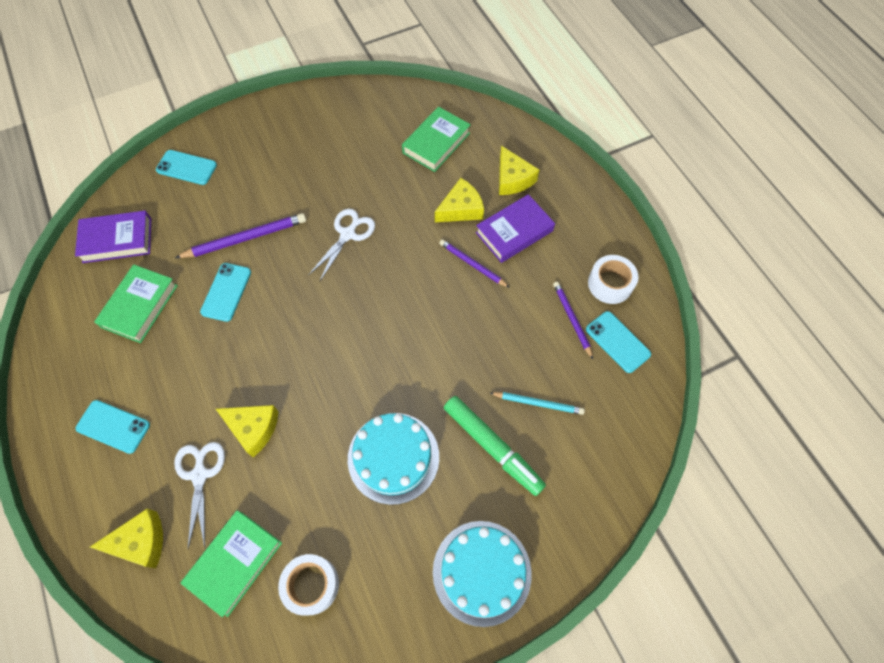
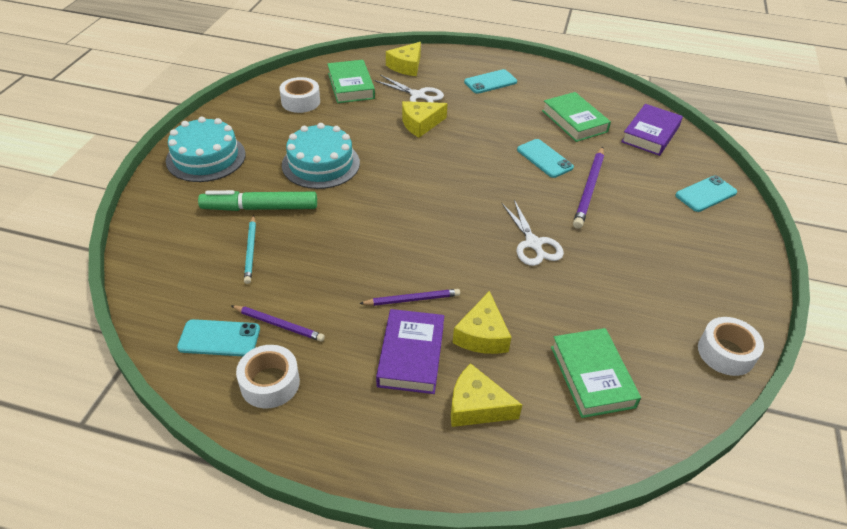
camera: 130 degrees right, 20 degrees down
turquoise pencil [490,392,585,415] -> turquoise pencil turned 60 degrees counterclockwise [244,215,256,284]
none -> white tape [698,317,764,376]

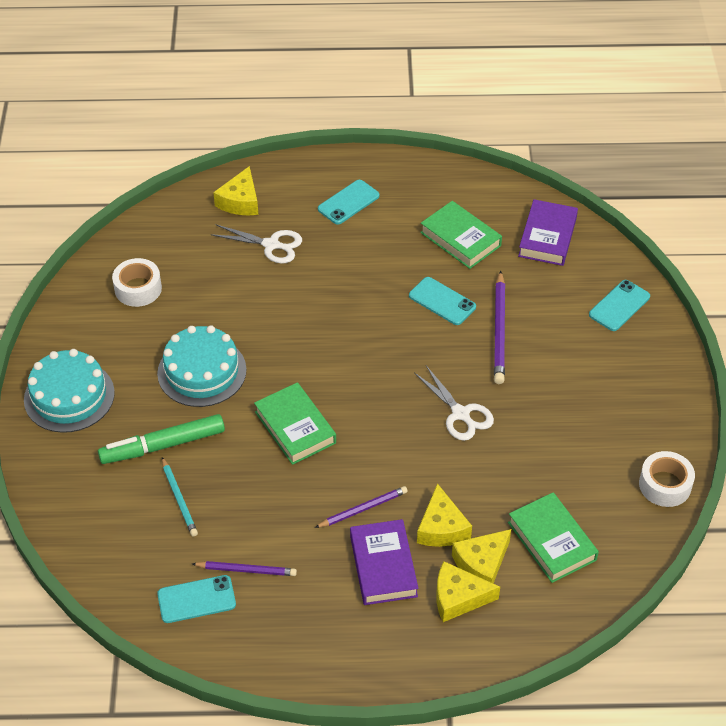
camera: 15 degrees left, 5 degrees up
white tape [236,345,300,409] -> none
green book [327,60,375,103] -> green book moved to [254,382,336,465]
yellow cheese [402,101,448,137] -> yellow cheese moved to [452,529,511,583]

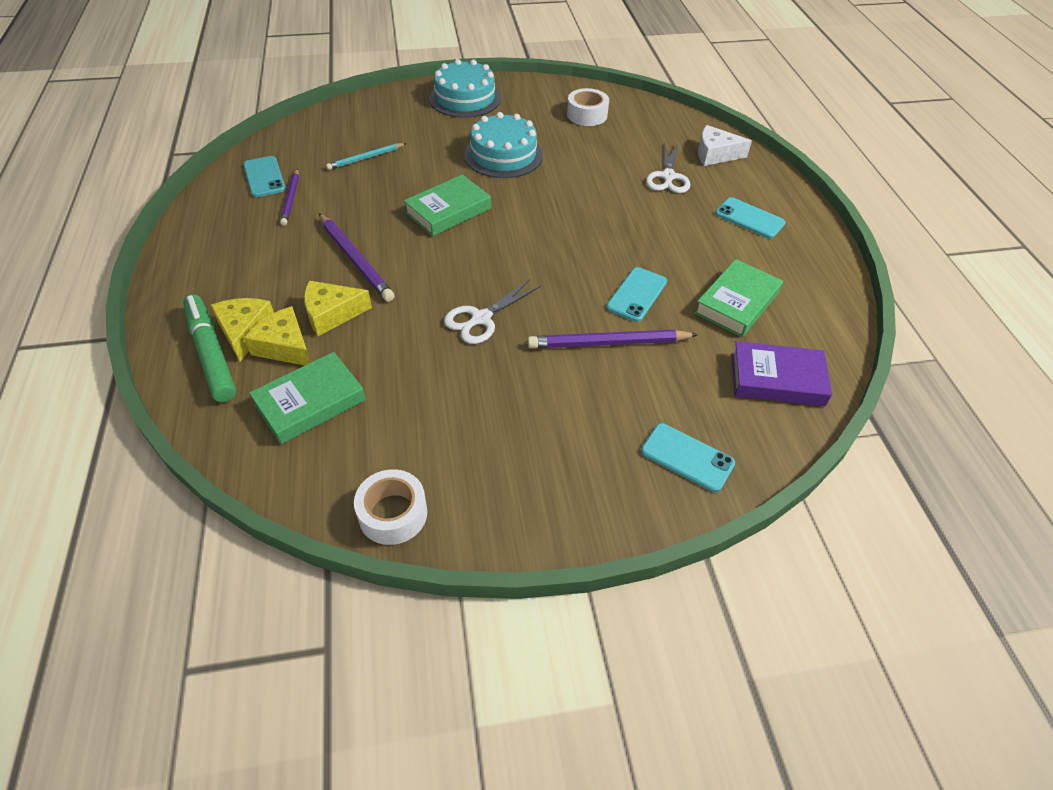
camera: 80 degrees right, 0 degrees up
green marker [98,414,225,464] -> green marker moved to [183,294,236,402]
yellow cheese [213,166,258,215] -> white cheese [698,125,752,166]
purple pencil [315,486,408,528] -> purple pencil [319,213,395,302], size x1.57
purple book [350,519,418,605] -> none

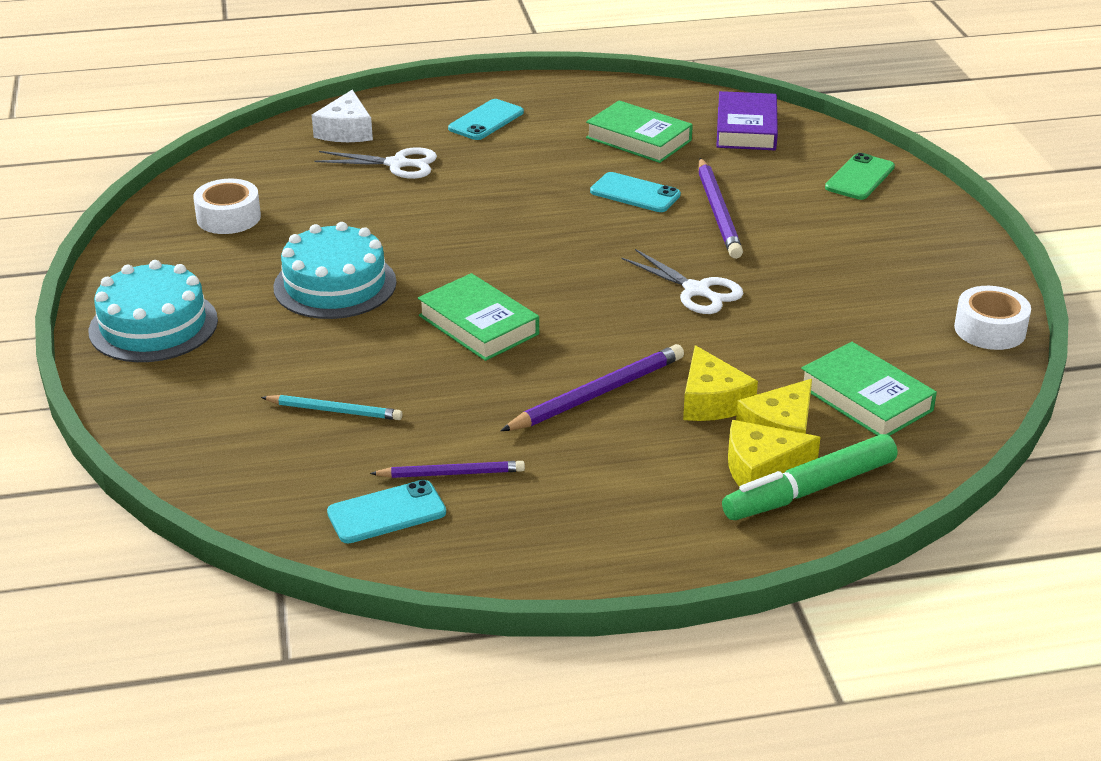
camera: 90 degrees left, 15 degrees down
turquoise pencil [326,143,407,170] -> turquoise pencil turned 45 degrees counterclockwise [261,395,403,420]
turquoise phone [641,423,735,492] -> green phone [825,153,895,200]

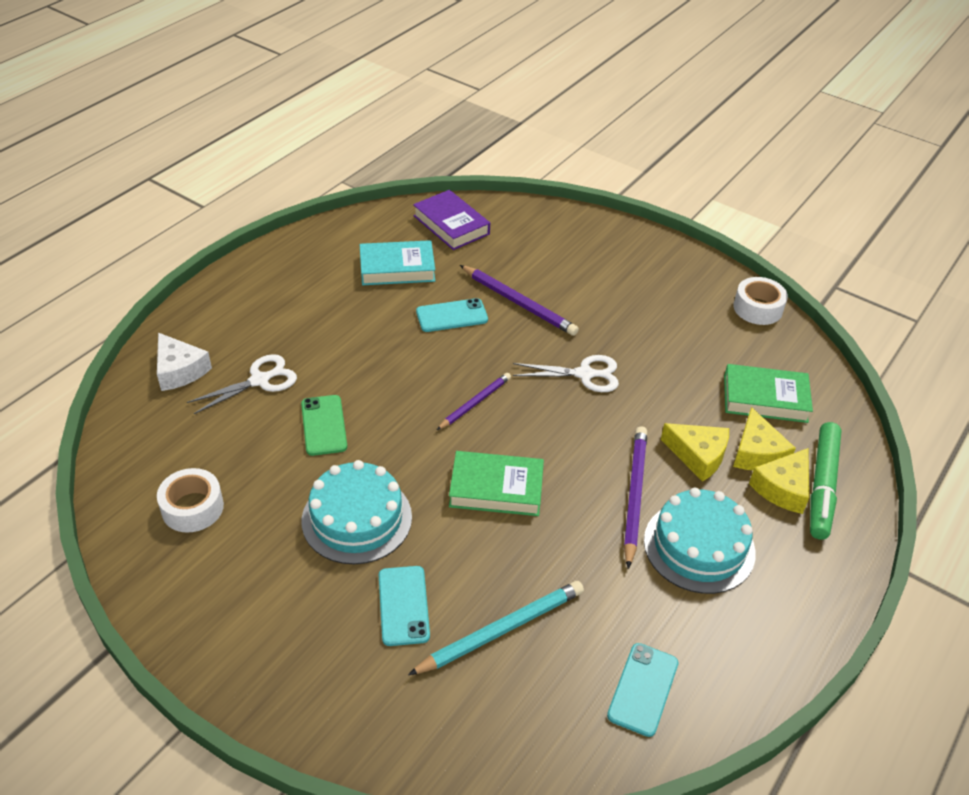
camera: 45 degrees left, 10 degrees up
turquoise cake [89,260,218,362] -> turquoise cake moved to [644,488,756,594]
turquoise pencil [261,395,403,420] -> turquoise pencil [408,581,584,675], size x1.57
purple pencil [370,461,525,478] -> purple pencil moved to [437,373,511,430]
turquoise phone [448,99,524,140] -> turquoise phone moved to [379,566,430,646]
green book [586,100,693,163] -> turquoise book [360,240,435,285]
green phone [825,153,895,200] -> green phone moved to [301,395,347,456]

